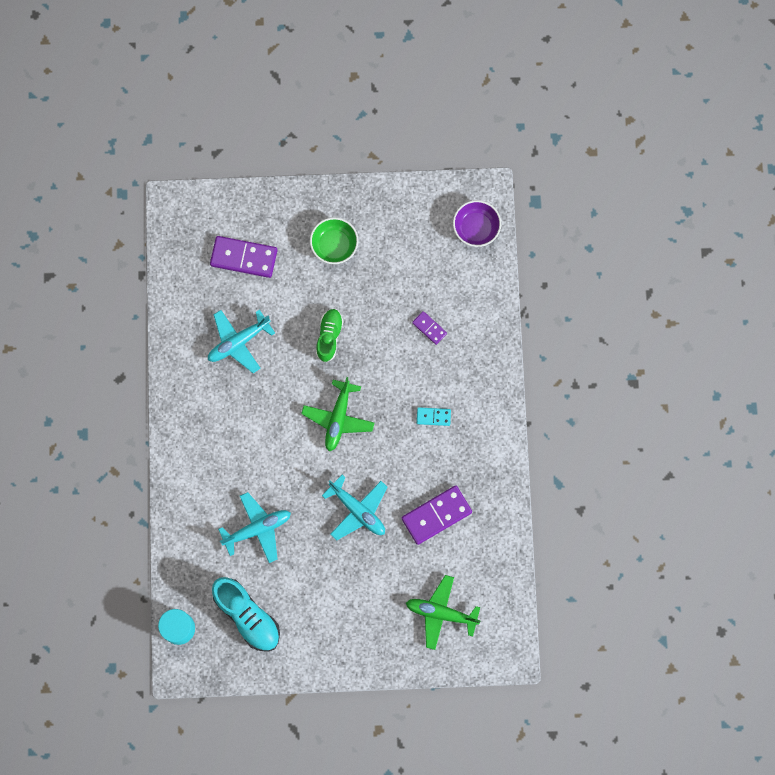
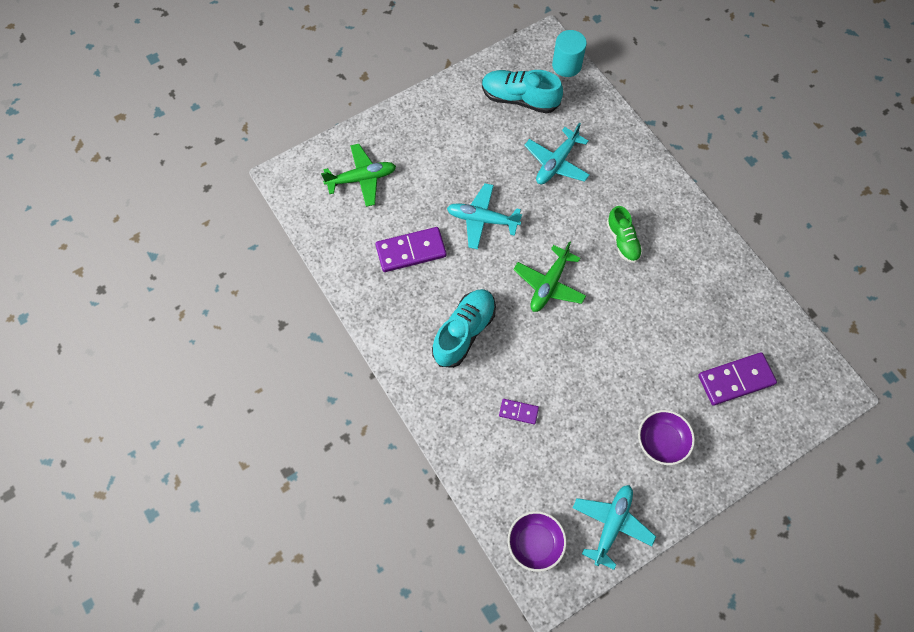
camera: 150 degrees right, 10 degrees down
turquoise plane [208,310,275,373] -> turquoise plane moved to [573,485,656,570]
green plane [301,377,374,452] -> green plane turned 135 degrees counterclockwise [513,241,586,312]
green bowl [310,217,359,264] -> purple bowl [638,410,695,465]
green shoe [316,309,343,362] -> green shoe moved to [606,206,643,263]
purple domino [401,486,472,545] -> purple domino turned 45 degrees clockwise [375,227,447,272]
turquoise domino [417,407,451,426] -> turquoise shoe [432,289,496,368]

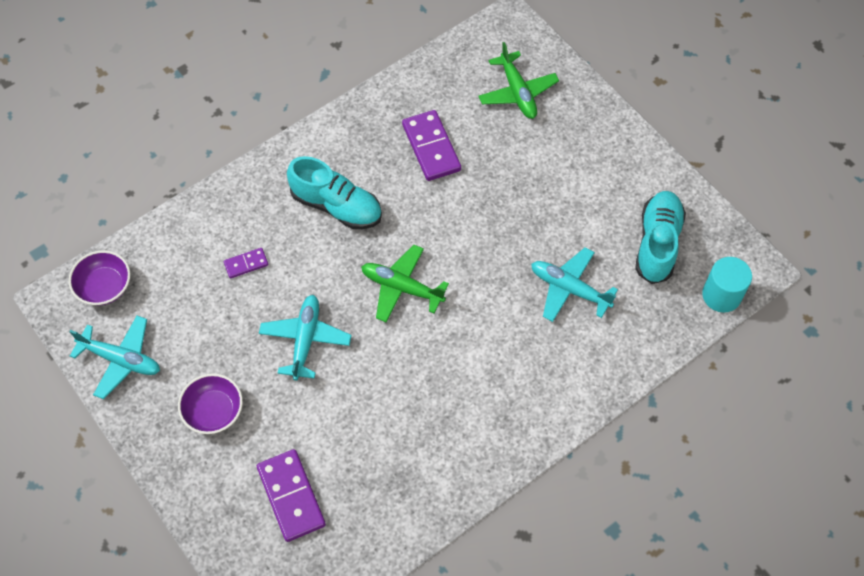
camera: 85 degrees right, 5 degrees down
turquoise plane [447,183,522,249] -> turquoise plane moved to [259,295,352,381]
purple domino [499,399,539,424] -> purple domino turned 60 degrees clockwise [224,248,268,278]
green shoe [606,206,643,263] -> none

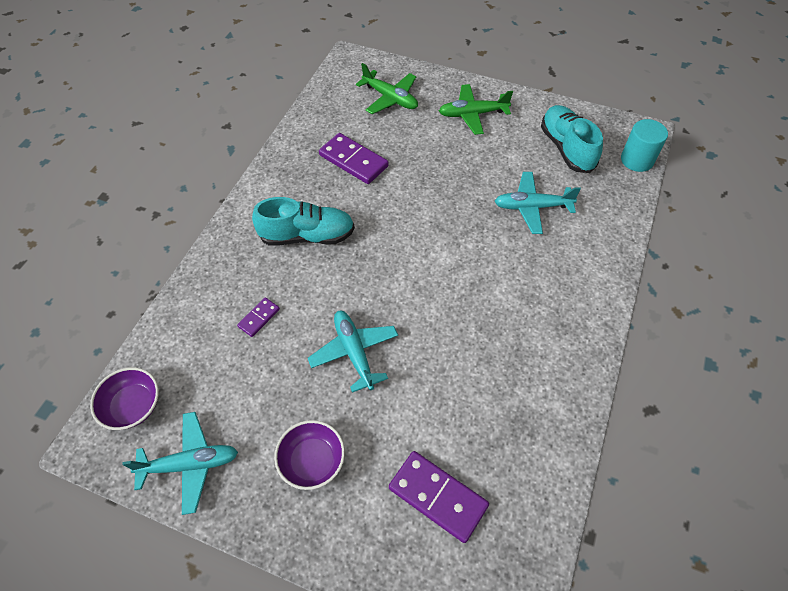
camera: 30 degrees left, 5 degrees down
green plane [361,245,449,322] -> green plane moved to [439,84,513,135]

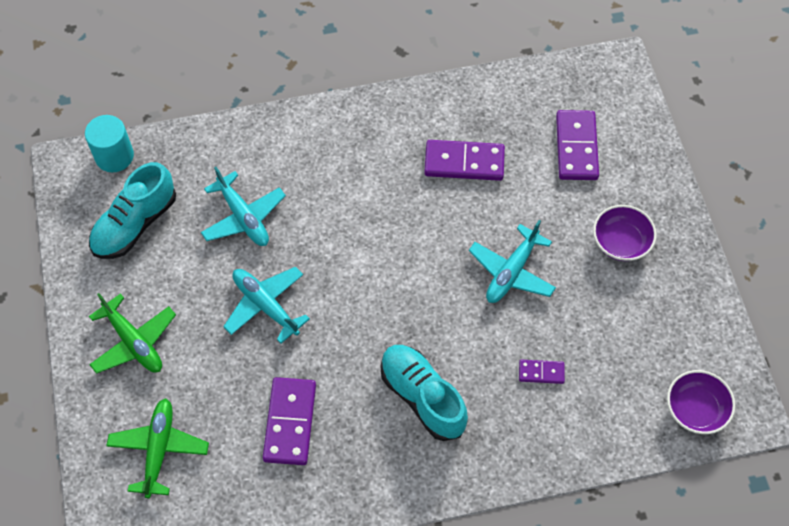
camera: 125 degrees left, 5 degrees up
turquoise plane [122,412,238,515] -> turquoise plane moved to [223,267,310,343]
none -> purple domino [424,140,505,181]

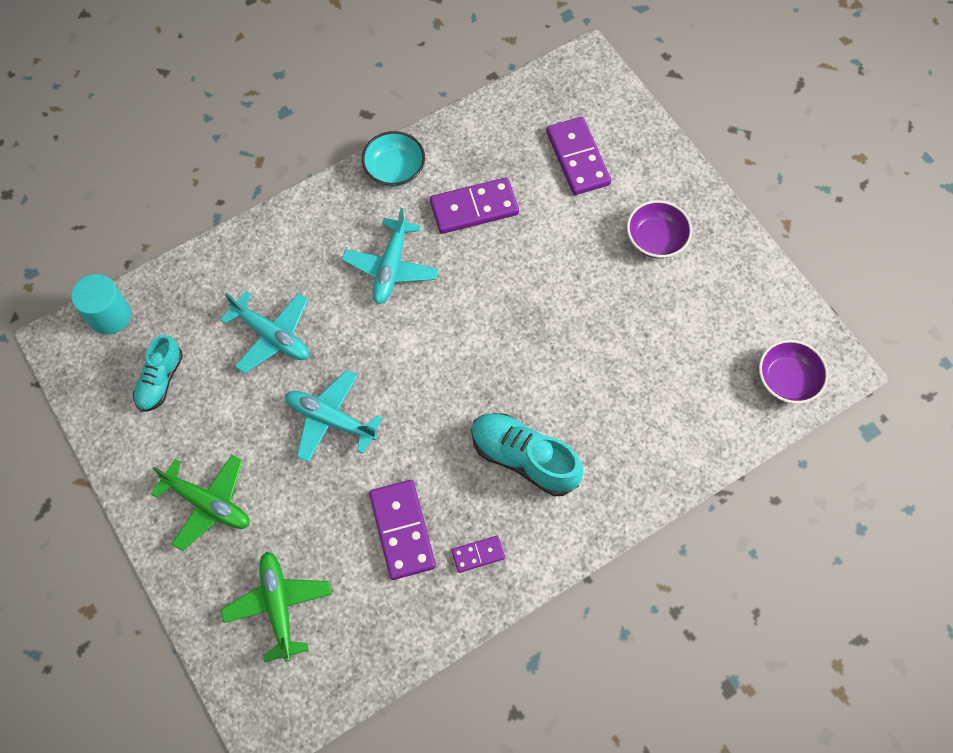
camera: 20 degrees left, 5 degrees up
turquoise shoe [89,162,176,259] -> turquoise shoe [133,335,183,412], size x0.65
turquoise plane [469,220,556,303] -> turquoise plane moved to [342,208,439,304]
purple domino [519,360,565,384] -> purple domino moved to [452,536,505,573]
none -> turquoise bowl [362,131,425,187]

